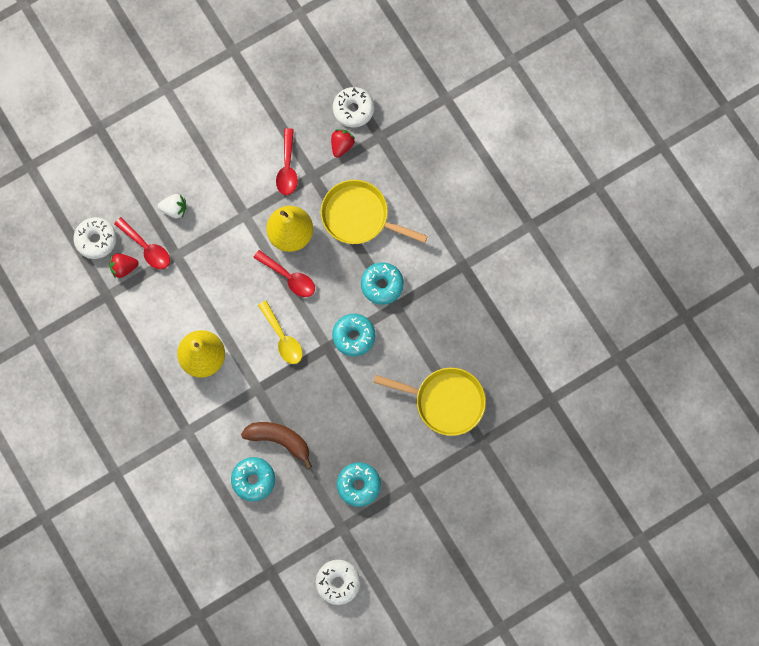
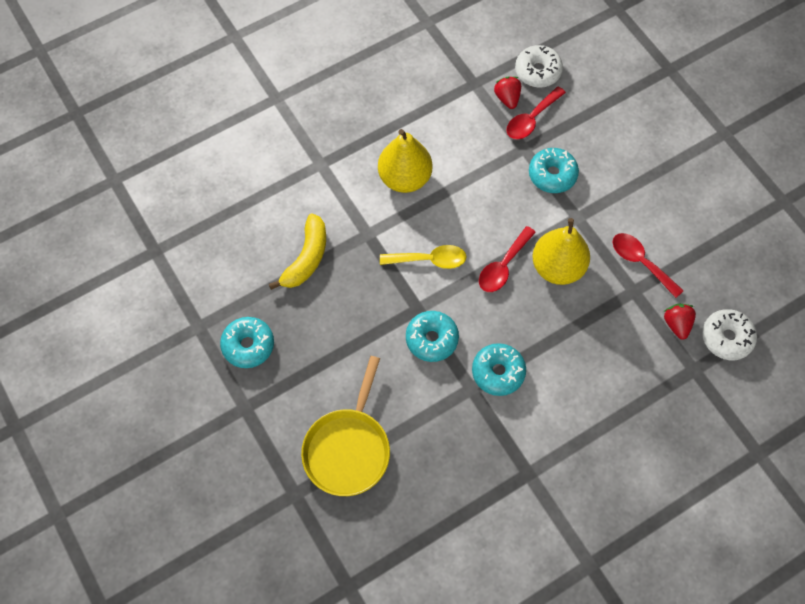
camera: 90 degrees right, 10 degrees down
white strawberry [158,194,186,218] -> none
turquoise donut [231,457,275,501] -> turquoise donut moved to [529,148,579,193]
brown banana [241,422,312,469] -> yellow banana [269,214,326,290]
yellow spoon [258,301,303,364] -> yellow spoon turned 150 degrees counterclockwise [380,245,467,269]
red spoon [276,128,298,195] -> red spoon turned 45 degrees clockwise [613,233,684,298]
white donut [316,560,360,605] -> none
yellow pan [321,180,428,244] -> none
red strawberry [331,129,355,158] -> red strawberry turned 120 degrees counterclockwise [664,304,696,340]

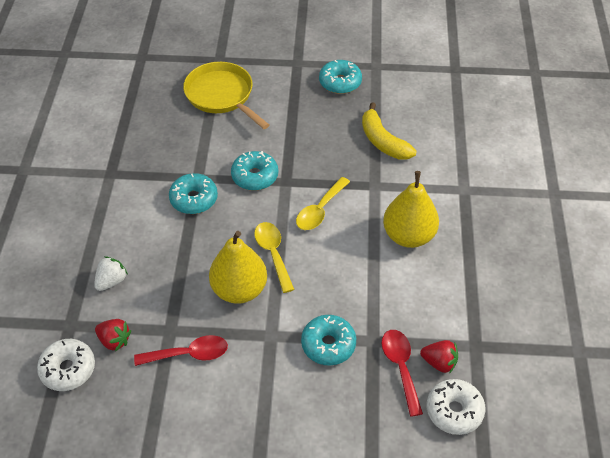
camera: 125 degrees right, 15 degrees down
red spoon [479,226,536,292] -> yellow spoon [254,222,295,293]
none -> white strawberry [94,256,128,291]

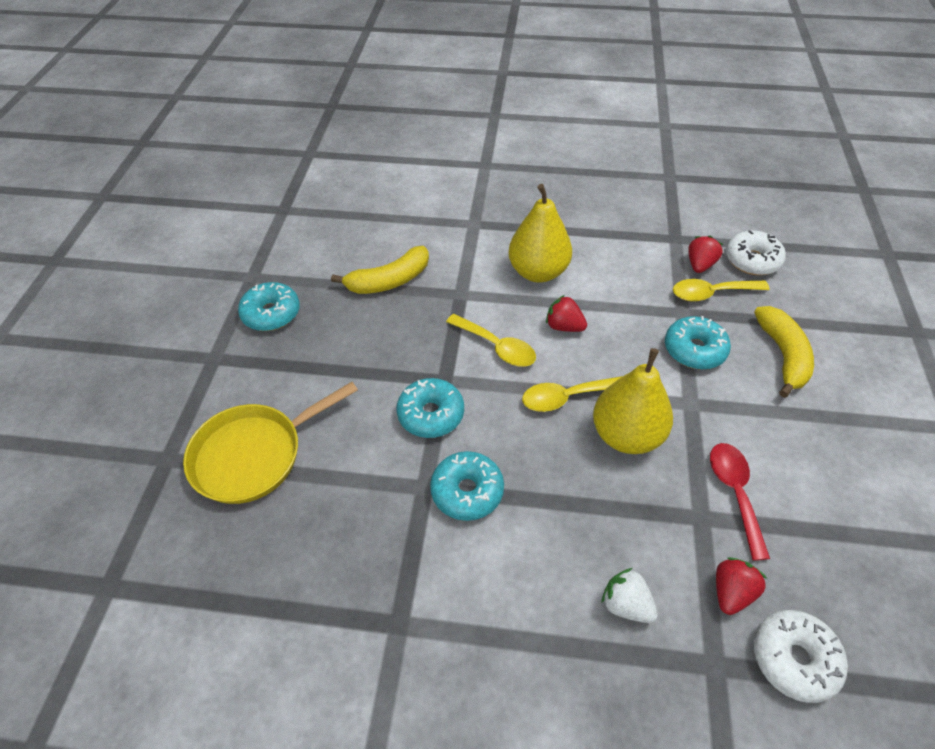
camera: 85 degrees left, 0 degrees up
red spoon [382,330,423,417] -> yellow spoon [673,279,770,301]
none -> red strawberry [546,295,587,332]
none -> yellow banana [754,306,814,398]

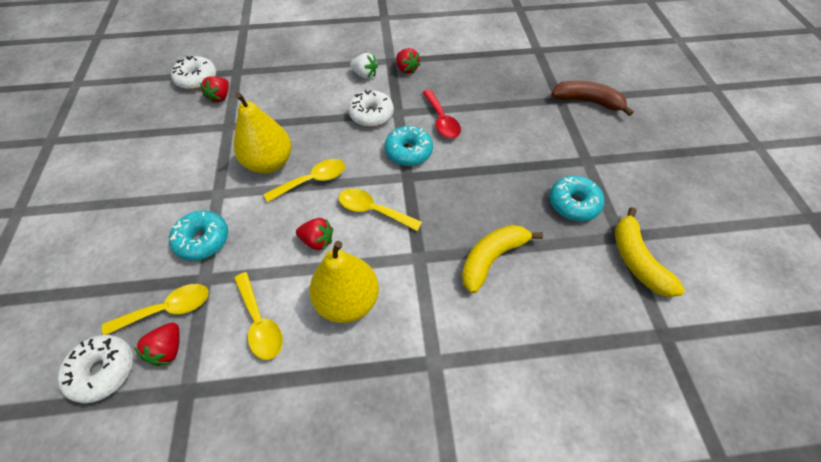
camera: 165 degrees right, 5 degrees up
yellow pan [183,382,358,504] -> none
turquoise donut [430,451,504,521] -> white donut [348,90,394,127]
white strawberry [601,568,658,623] -> white strawberry moved to [350,53,378,79]
red spoon [710,443,770,561] -> red spoon moved to [422,89,461,138]
yellow banana [754,306,814,398] -> yellow banana moved to [615,207,685,297]
none -> yellow spoon [234,272,283,360]
none -> red strawberry [396,48,421,74]
none -> brown banana [551,81,633,116]

